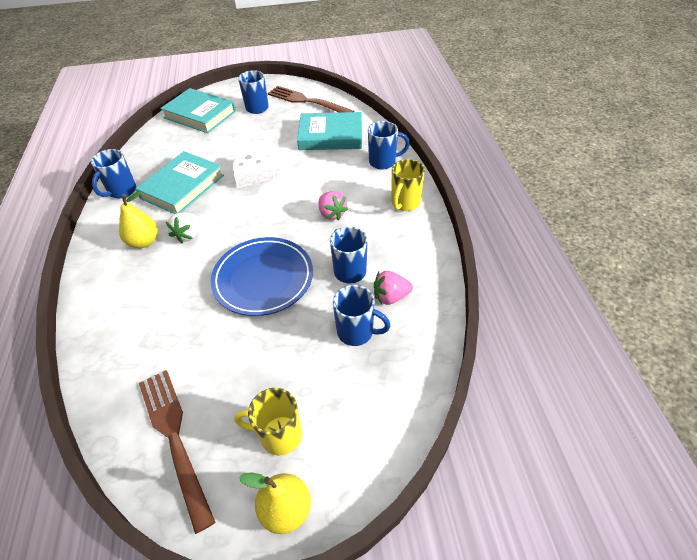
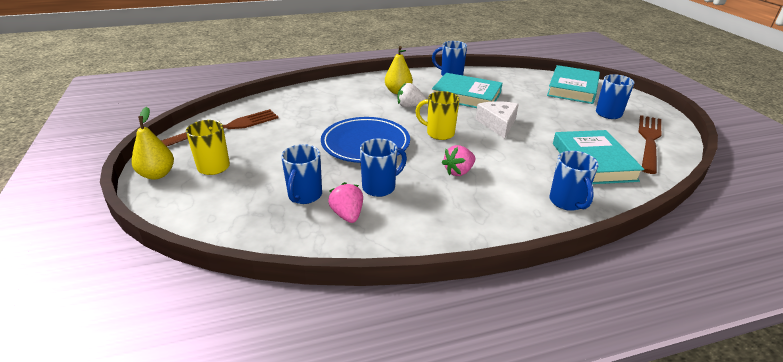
camera: 80 degrees right, 15 degrees down
yellow mug [392,159,425,211] -> yellow mug moved to [415,91,460,140]

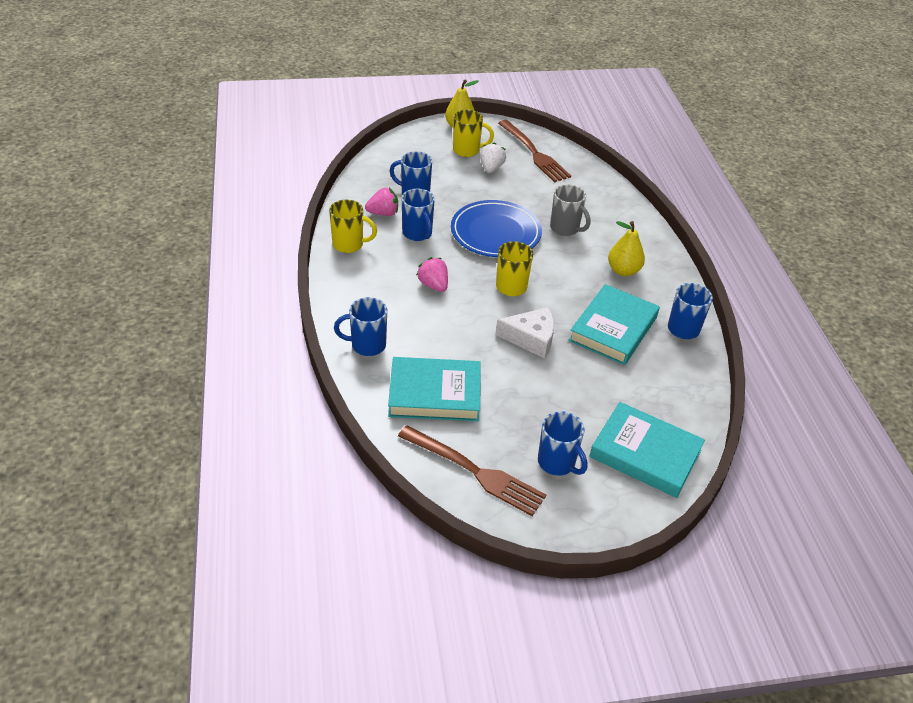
camera: 95 degrees right, 10 degrees up
white strawberry [398,83,426,107] -> white strawberry moved to [480,142,506,173]
none -> yellow mug [329,200,377,253]
none -> grey mug [550,184,590,236]

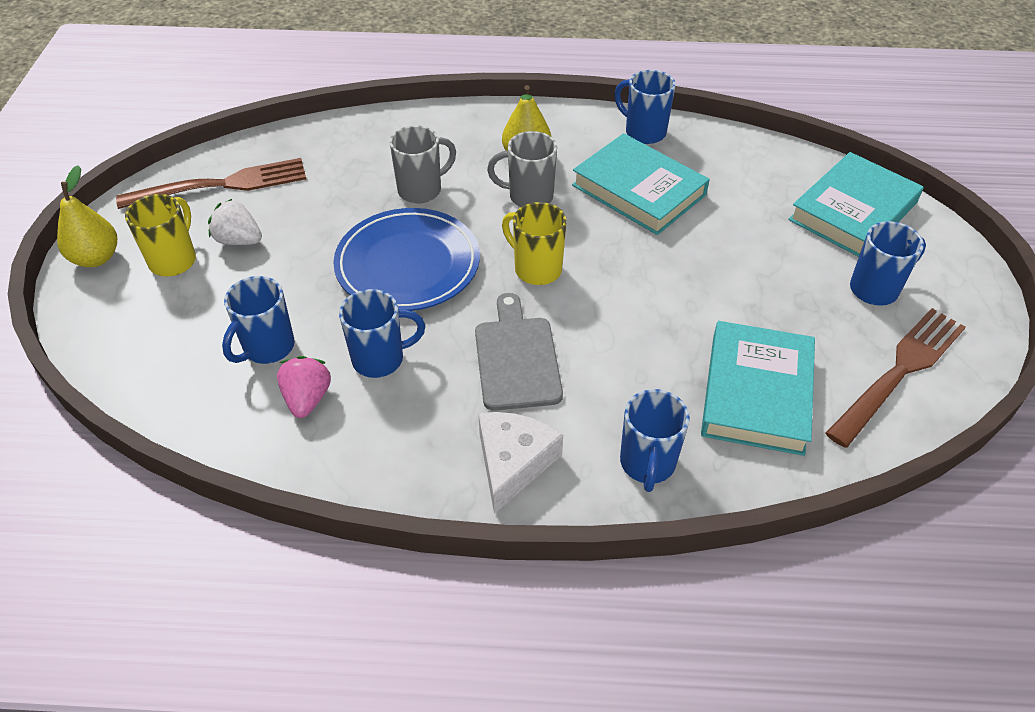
camera: 75 degrees left, 5 degrees up
yellow mug [329,200,377,253] -> none
pink strawberry [417,257,448,292] -> grey cutting board [475,293,563,411]
white cheese [496,307,554,359] -> white cheese moved to [478,412,563,514]
none -> grey mug [487,131,557,207]

